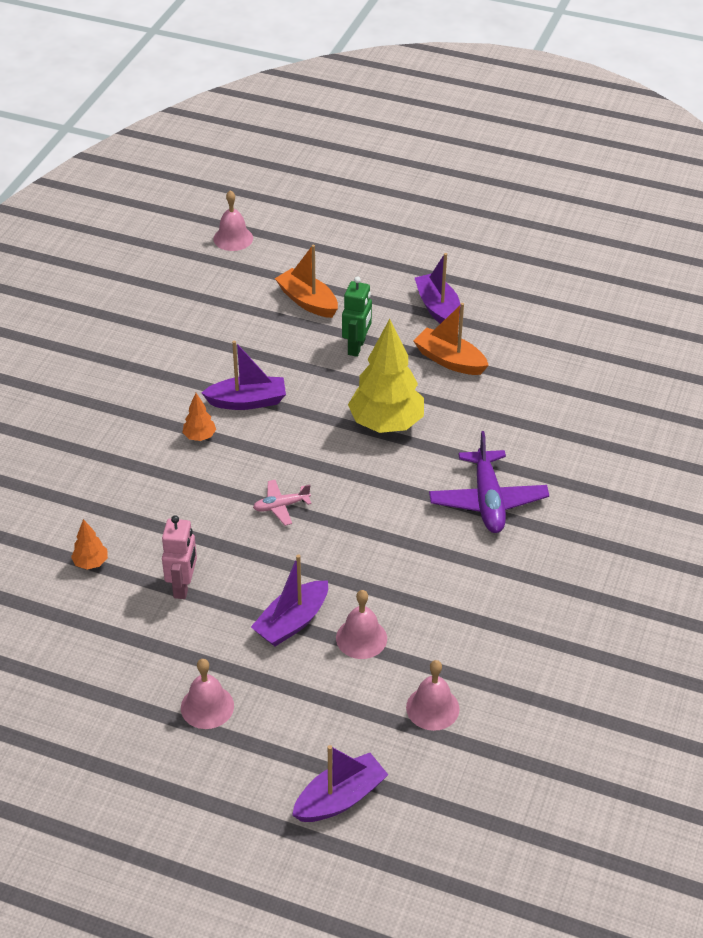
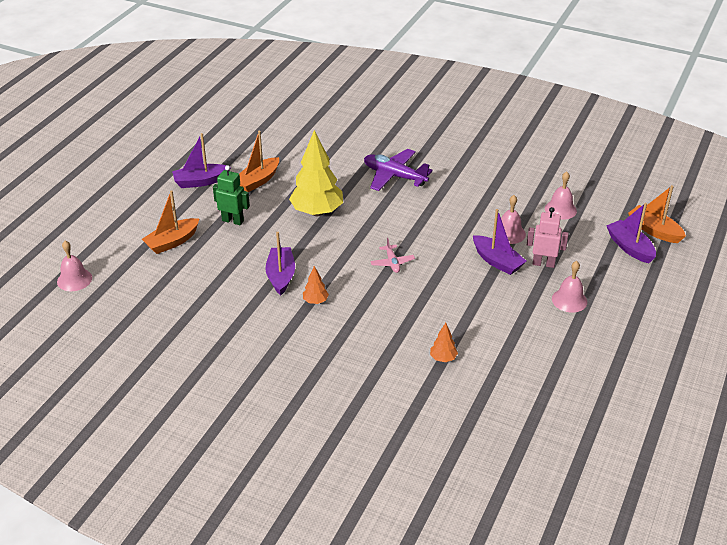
camera: 85 degrees left, 5 degrees down
pink robot [162,515,197,599] -> pink robot moved to [527,207,569,268]
purple plane [429,431,549,533] -> purple plane turned 150 degrees counterclockwise [364,149,433,191]
none -> orange boat [628,185,686,243]

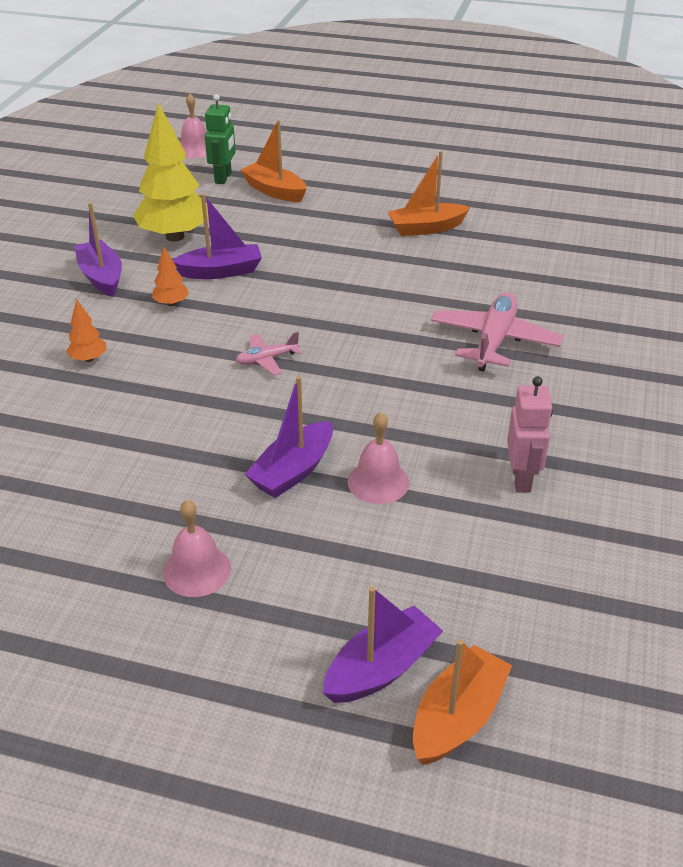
camera: 80 degrees right, 0 degrees up
purple boat [172,133,231,188] -> purple boat moved to [75,202,122,297]
green robot [213,165,250,225] -> green robot moved to [205,94,236,184]
orange boat [239,131,279,192] -> orange boat turned 45 degrees counterclockwise [388,151,470,236]
yellow tree [289,130,343,216] -> yellow tree moved to [133,103,209,242]
purple plane [364,149,433,191] -> pink plane [431,293,563,372]
orange tree [430,323,458,362] -> orange tree moved to [66,299,106,362]
pink robot [527,207,569,268] -> pink robot moved to [507,376,553,492]
pink bell [545,171,577,220] -> none

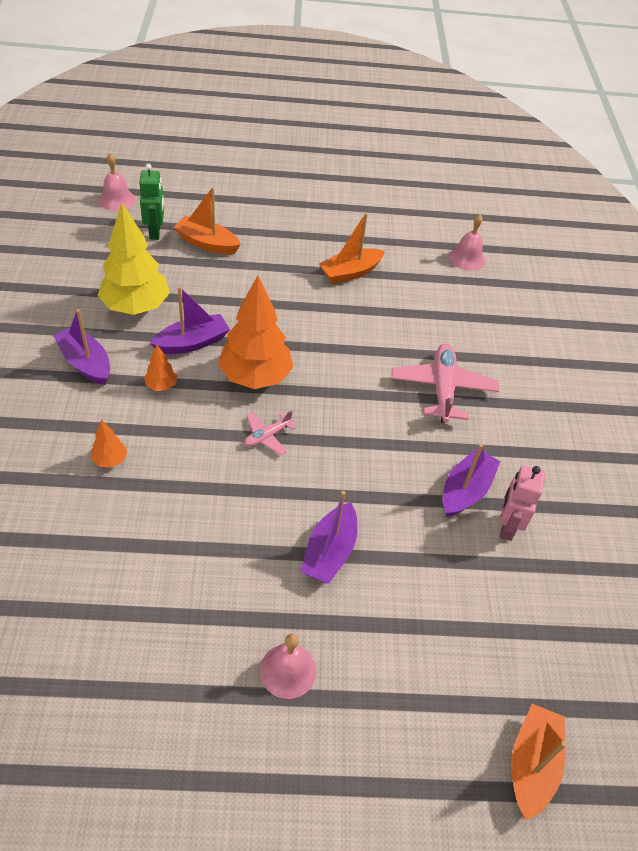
camera: 20 degrees left, 10 degrees up
purple boat [323,586,443,703] -> purple boat moved to [443,444,500,517]
pink bell [348,412,409,504] -> pink bell moved to [449,214,485,271]
pink robot [507,376,553,492] -> pink robot turned 150 degrees counterclockwise [500,466,545,541]
none -> orange tree [218,275,293,389]

